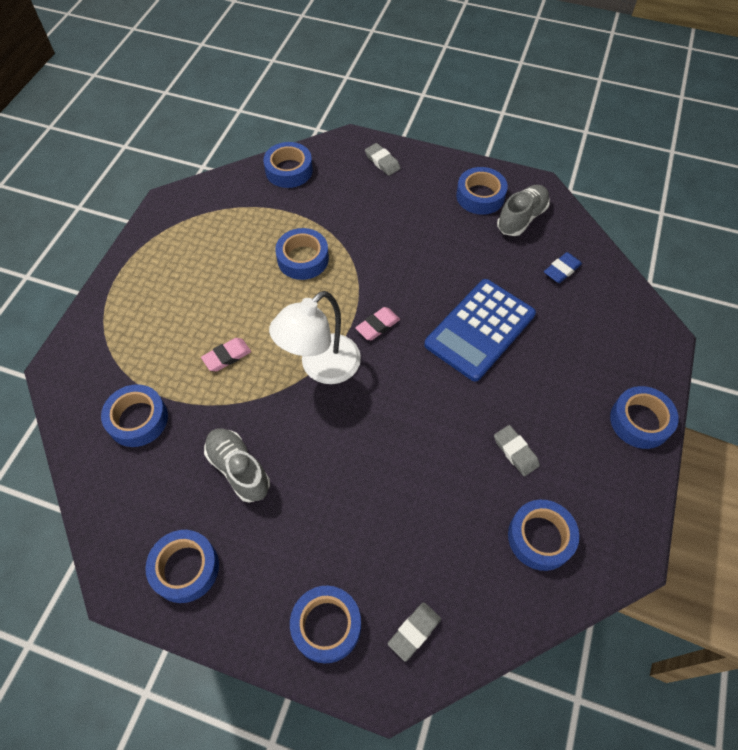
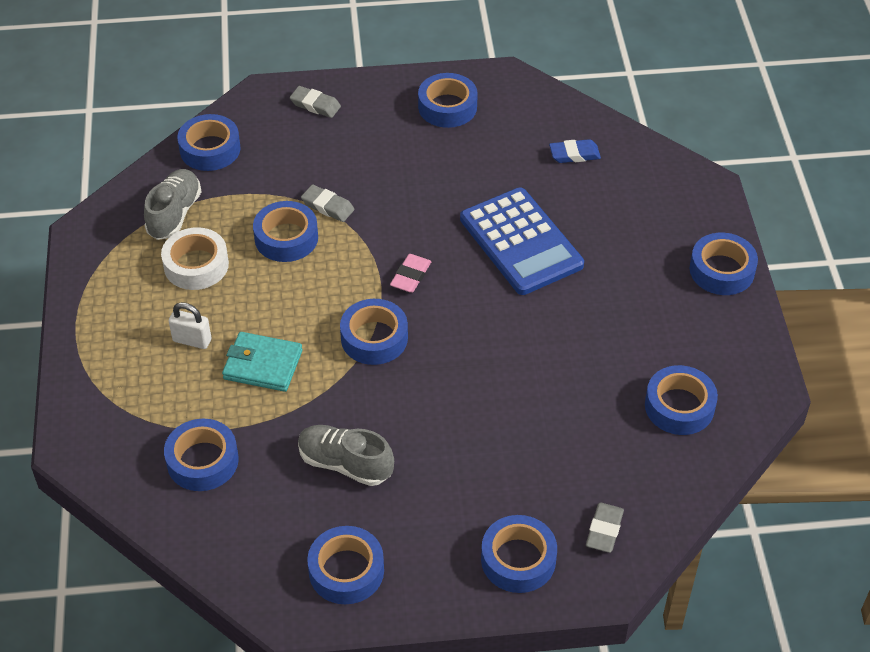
camera: 25 degrees left, 10 degrees down
pink eraser [201,338,251,371] -> turquoise wallet [222,332,302,392]
white lamp [269,291,361,384] -> blue tape [340,299,408,365]
blue calculator [424,279,536,382] -> blue calculator turned 45 degrees counterclockwise [460,188,584,295]
grey eraser [494,425,540,476] -> grey eraser moved to [301,185,355,222]
grey shoe [497,185,550,236] -> grey shoe moved to [144,169,202,240]
blue eraser [544,252,582,283] -> blue eraser turned 60 degrees clockwise [549,139,601,163]
none -> white tape [161,227,229,290]
none -> white padlock [169,302,211,349]

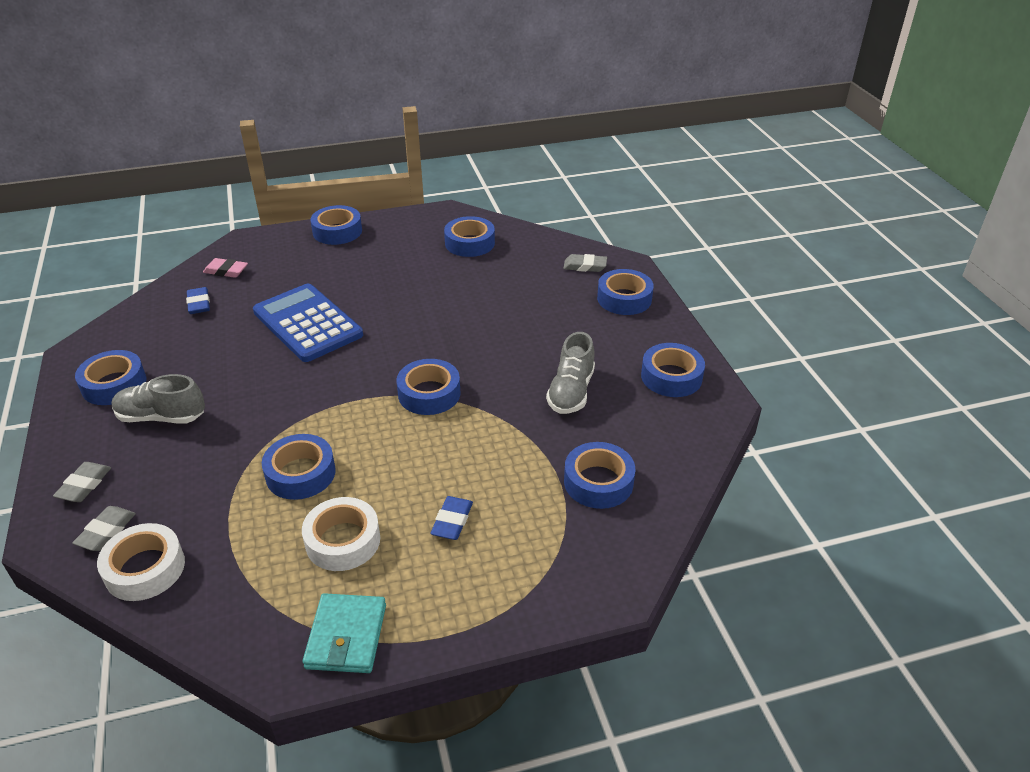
camera: 100 degrees left, 10 degrees down
grey shoe [144,169,202,240] -> grey shoe moved to [112,374,205,423]
white padlock [169,302,211,349] -> blue eraser [430,496,473,540]
blue tape [177,114,241,171] -> white tape [97,523,185,601]
turquoise wallet [222,332,302,392] -> turquoise wallet moved to [303,593,386,673]
grey eraser [301,185,355,222] -> grey eraser moved to [72,506,136,551]
pink eraser [390,254,432,293] -> pink eraser moved to [203,258,248,278]
blue calculator [460,188,584,295] -> blue calculator turned 90 degrees counterclockwise [253,284,363,362]

